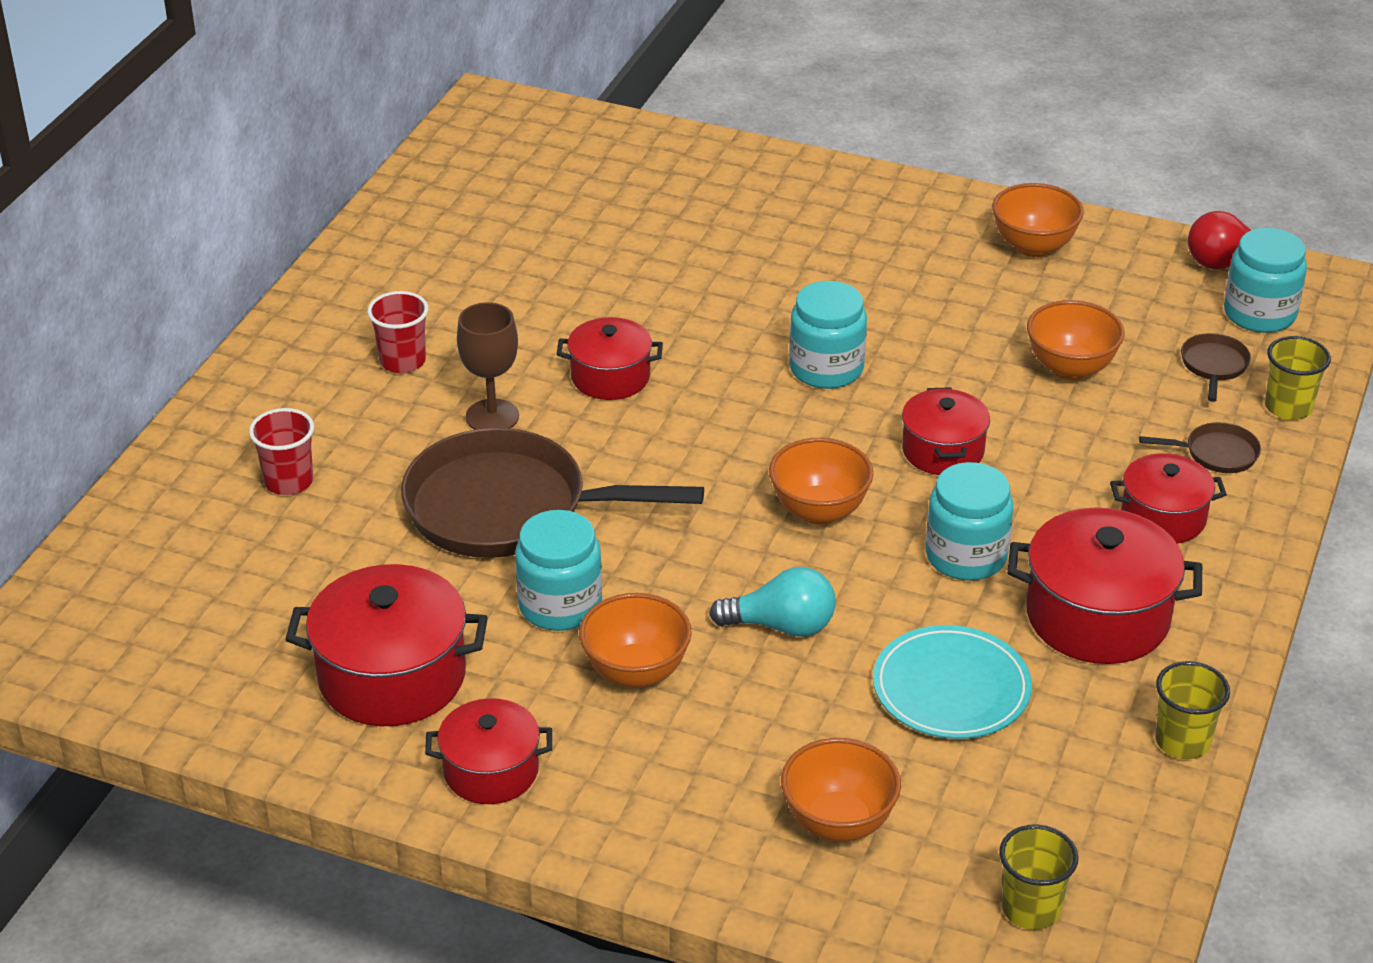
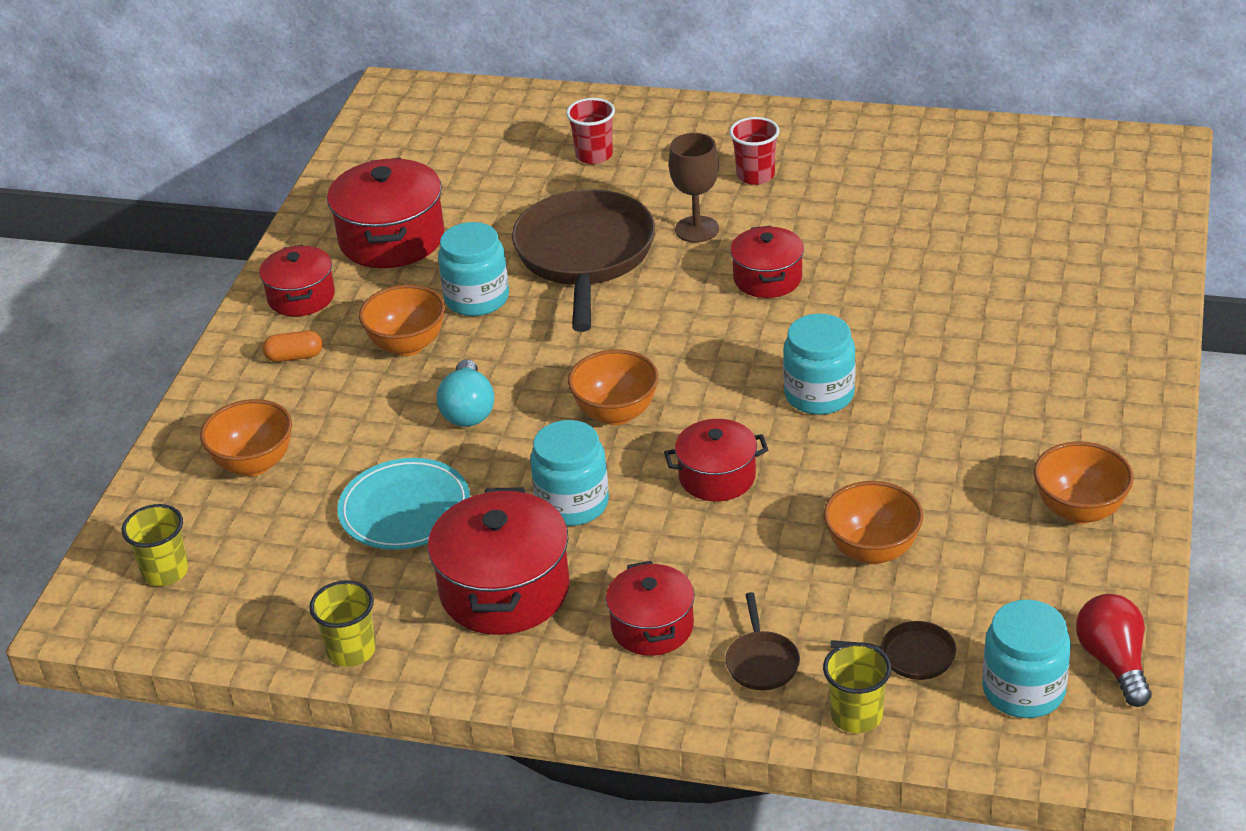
camera: 85 degrees right, 0 degrees up
none -> orange capsule [262,331,323,362]

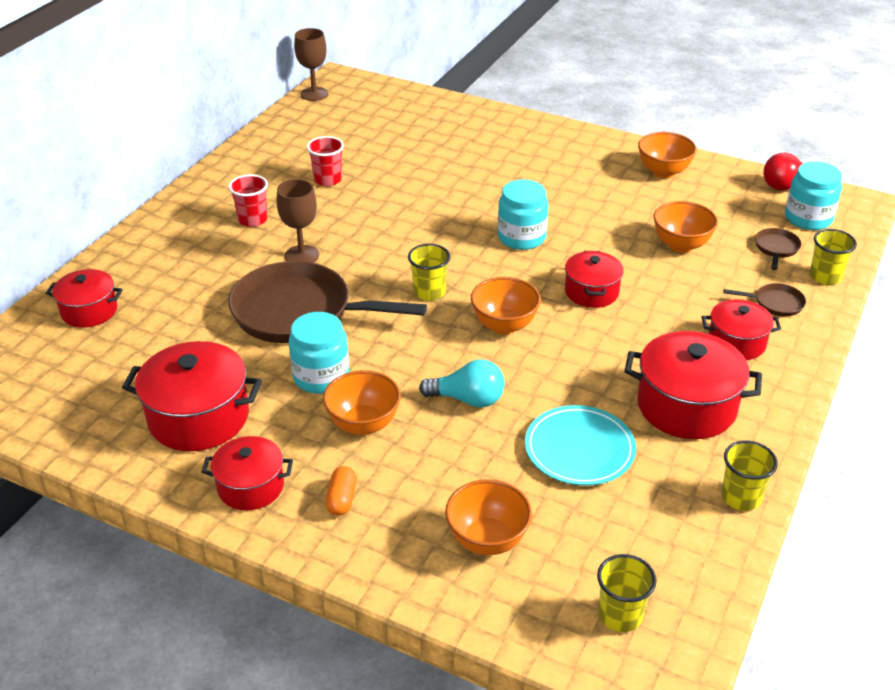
camera: 80 degrees left, 0 degrees up
turquoise jar [530,420,609,526] -> none
red cup [566,98,615,164] -> red cup moved to [307,136,344,186]
red pot [730,226,804,298] -> red pot moved to [46,269,123,328]
none -> brown goblet [294,28,328,101]
none -> yellow cup [408,244,450,301]

